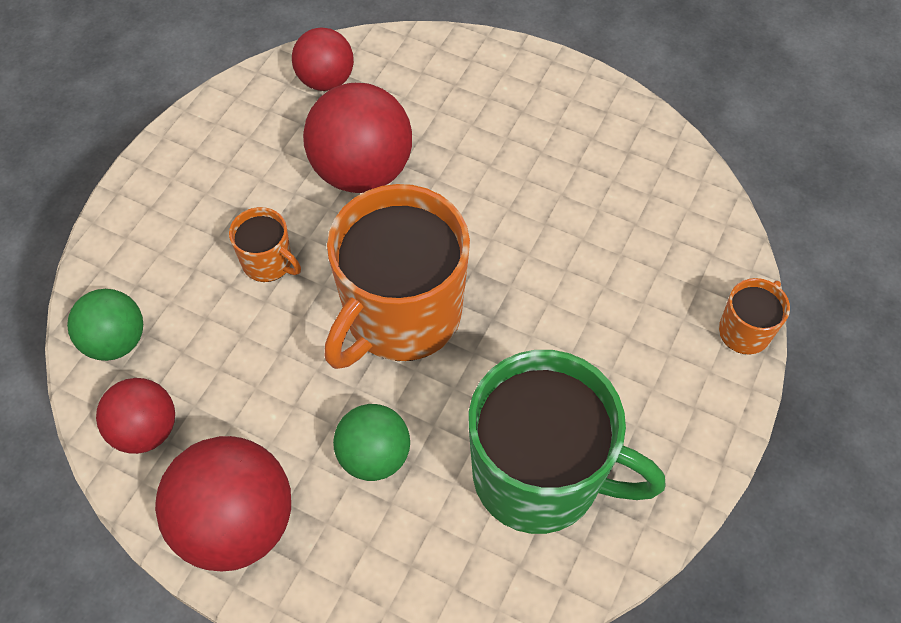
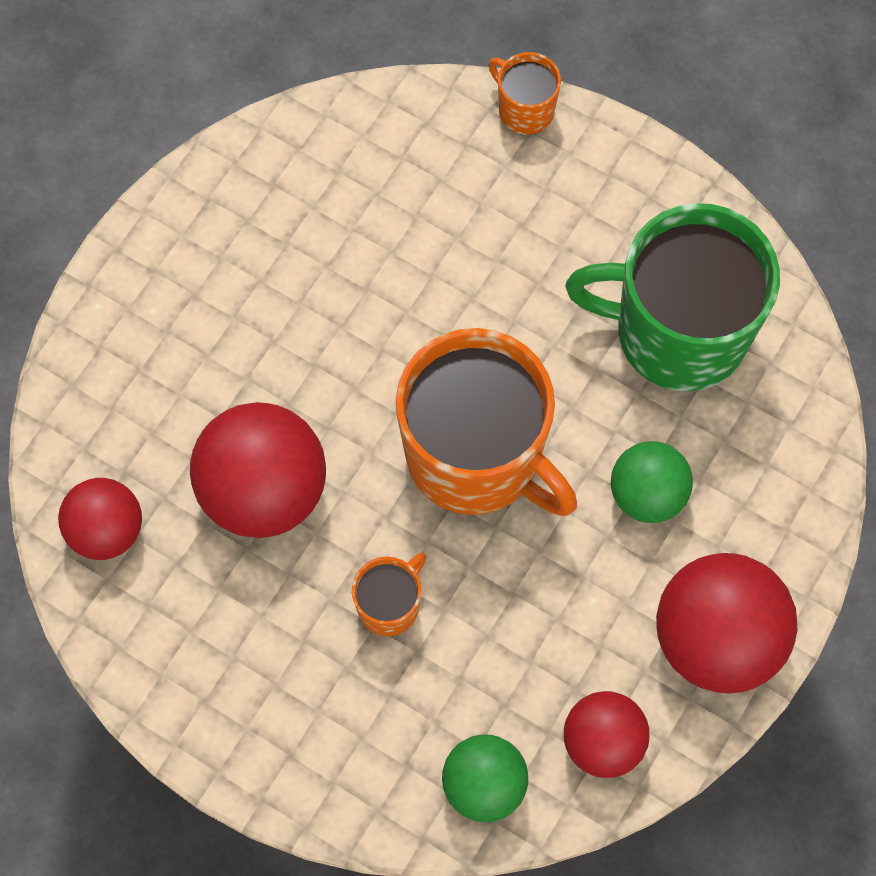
camera: 85 degrees left, 10 degrees up
green mug [469,350,666,534] -> green mug turned 105 degrees counterclockwise [565,203,780,392]

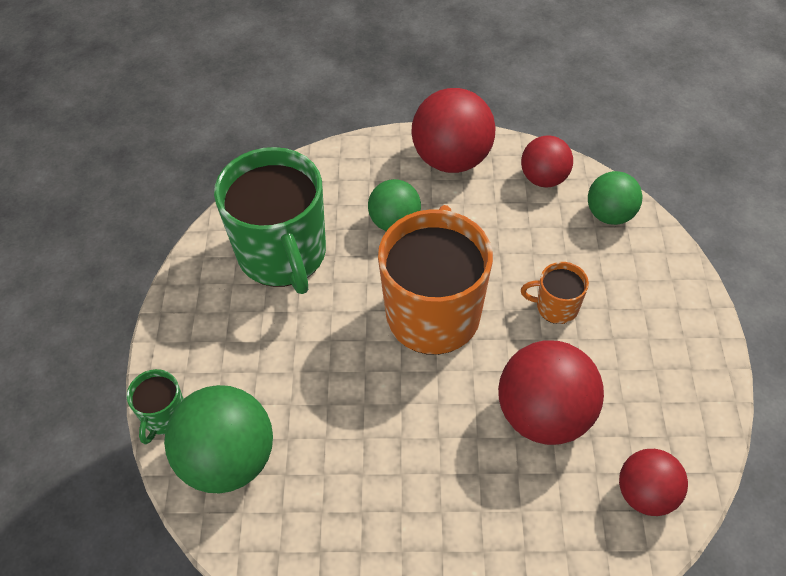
camera: 120 degrees left, 15 degrees down
orange mug [488,52,561,135] -> green mug [127,369,184,444]
none -> green ball [164,385,273,493]

